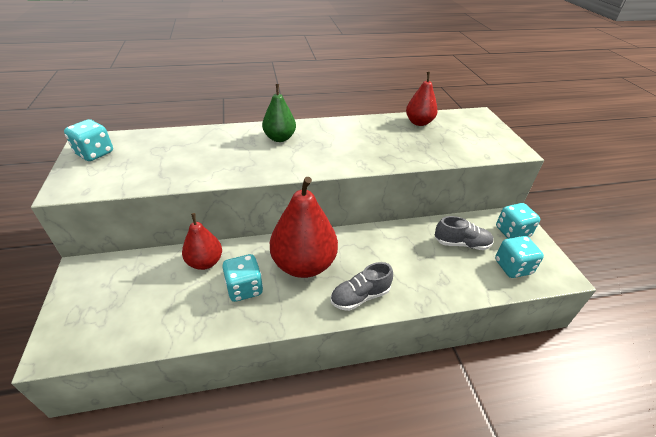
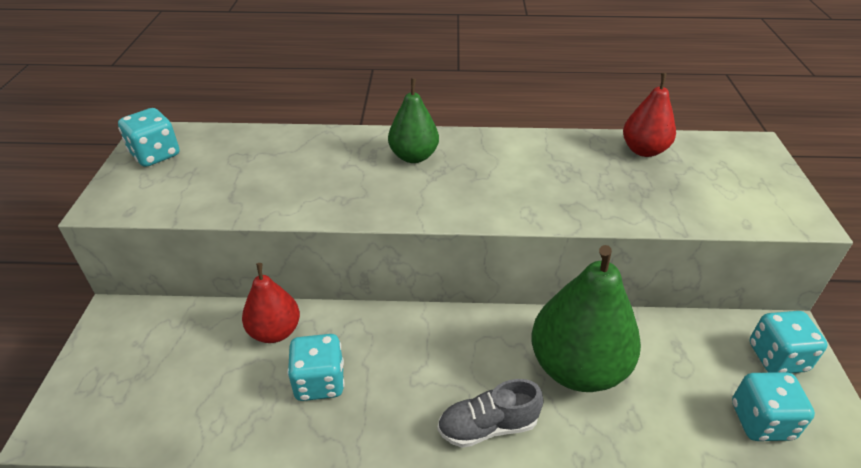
camera: 15 degrees right, 0 degrees up
red pear [270,177,338,278] -> none
grey shoe [435,216,494,250] -> none
none -> green pear [531,245,641,392]

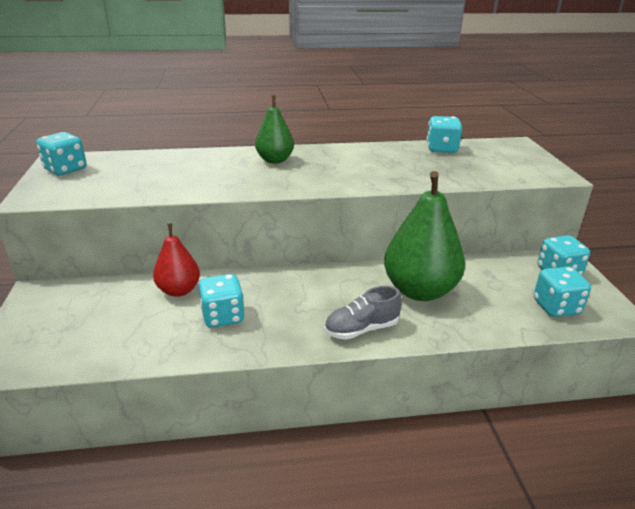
camera: 10 degrees left, 10 degrees down
red pear [623,73,676,157] -> turquoise dice [427,116,462,153]

